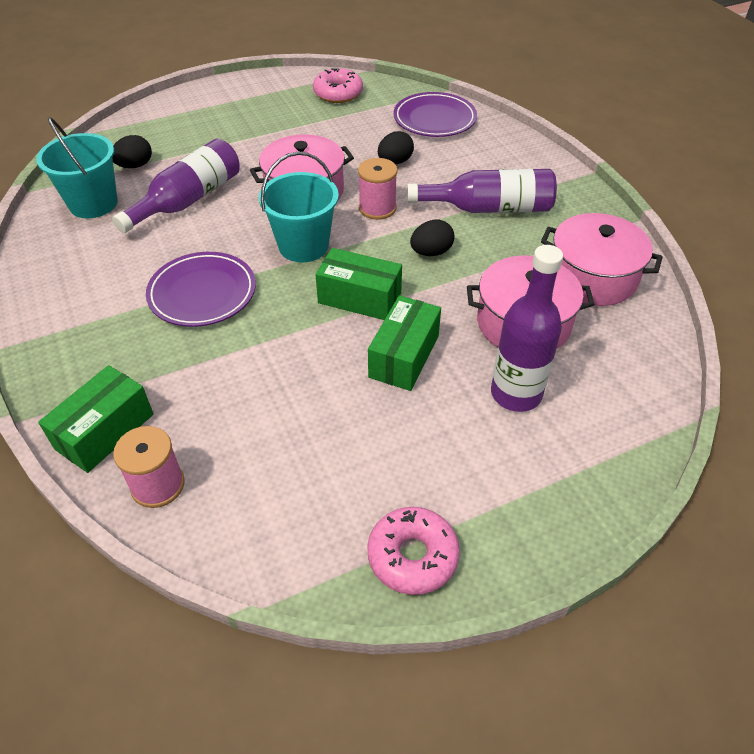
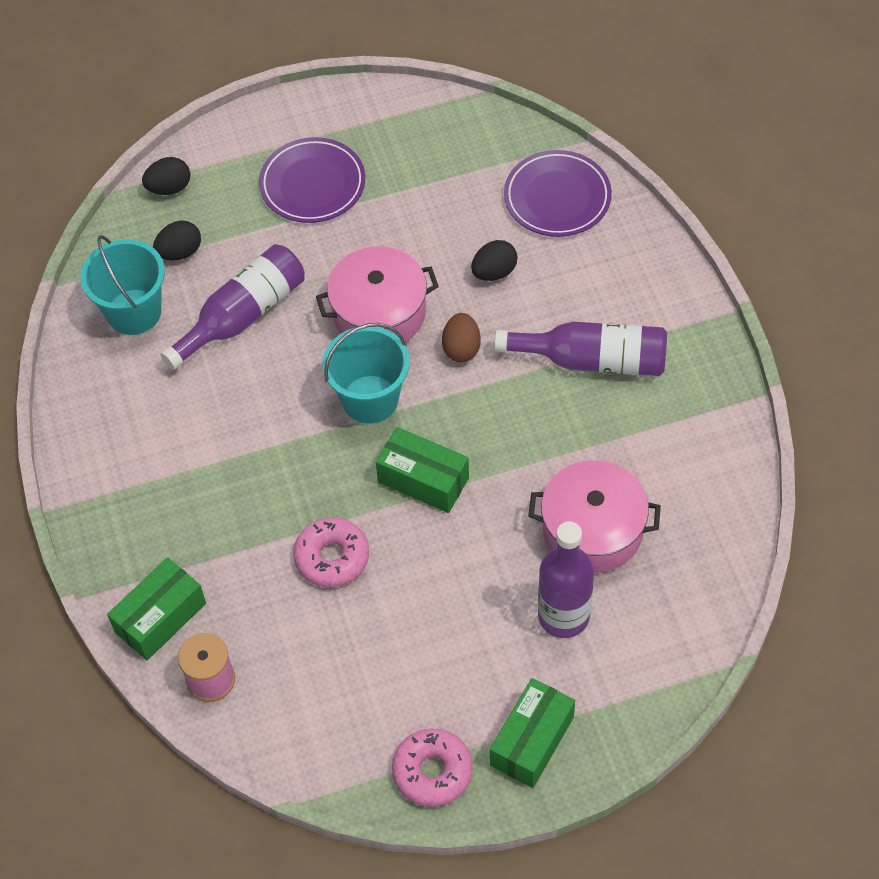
camera: 10 degrees right, 10 degrees up
purple plate [146,252,256,327] -> purple plate moved to [259,137,365,223]
pink donut [313,68,363,103] -> pink donut moved to [293,517,369,588]
pink spool [358,158,398,220] -> brown egg [442,313,481,362]
green box [368,295,441,391] -> green box moved to [490,678,575,788]
black egg [410,220,454,256] -> black egg moved to [142,157,190,195]
pink pot [541,213,663,306] -> none

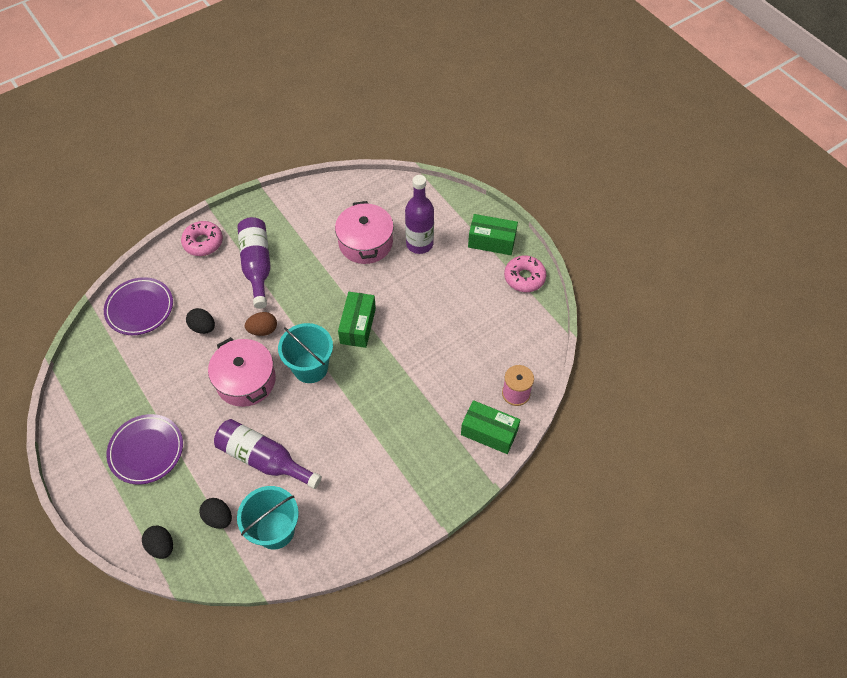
camera: 110 degrees left, 0 degrees up
pink donut [293,517,369,588] -> pink donut moved to [181,221,223,256]

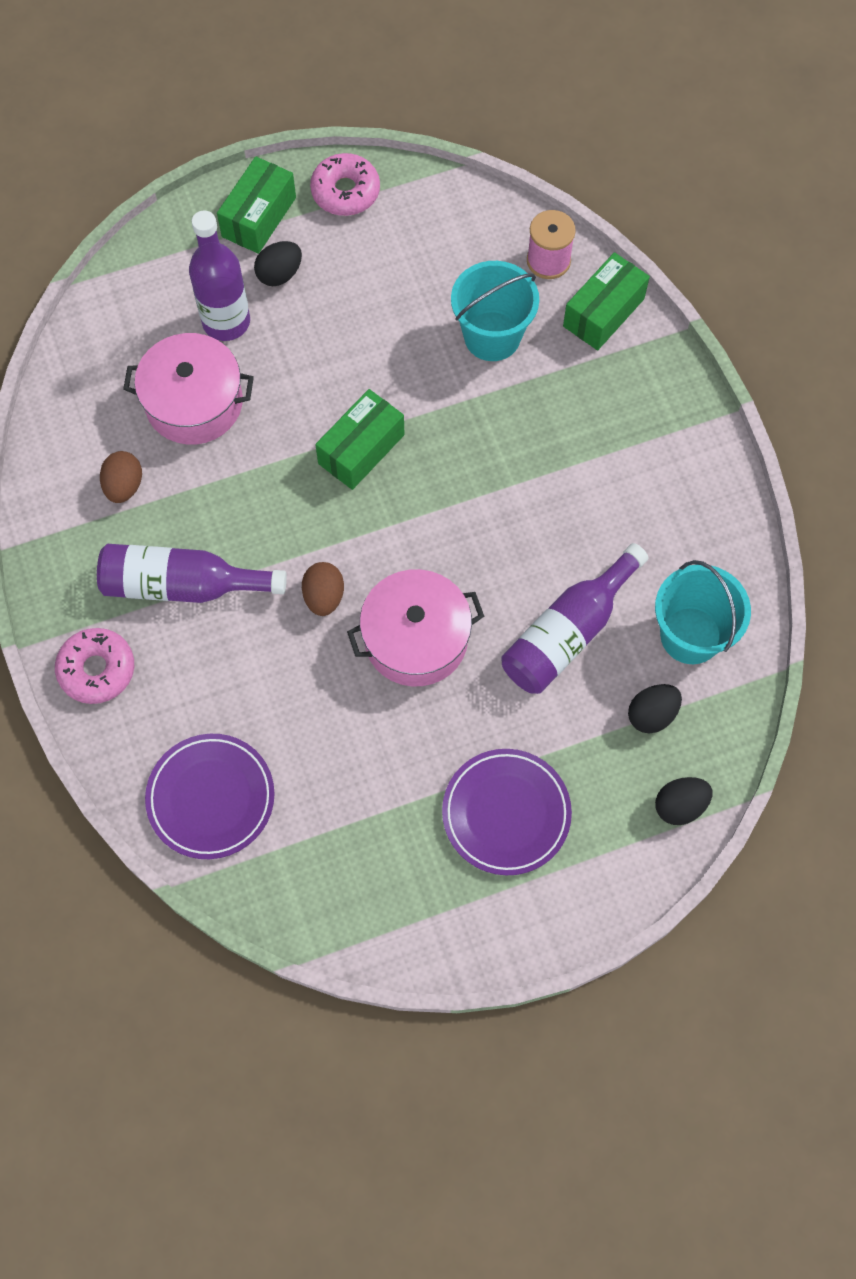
camera: 75 degrees left, 10 degrees up
black egg [186,308,215,334] -> black egg moved to [254,241,302,286]
turquoise bucket [278,323,333,383] -> turquoise bucket moved to [451,261,539,361]
green box [338,292,376,348] -> green box turned 75 degrees counterclockwise [315,389,405,490]
none -> brown egg [100,451,142,503]

